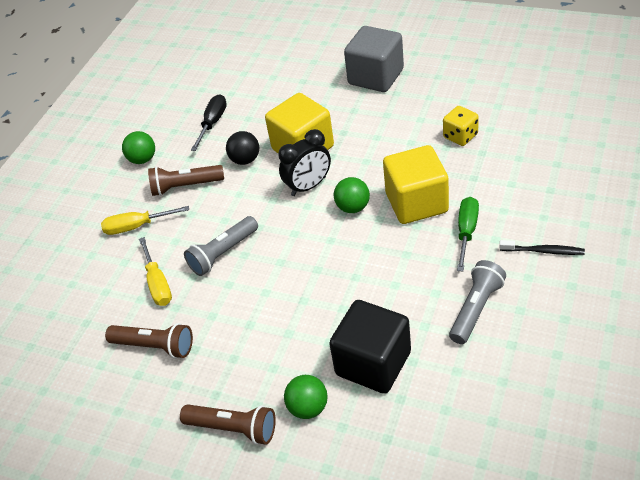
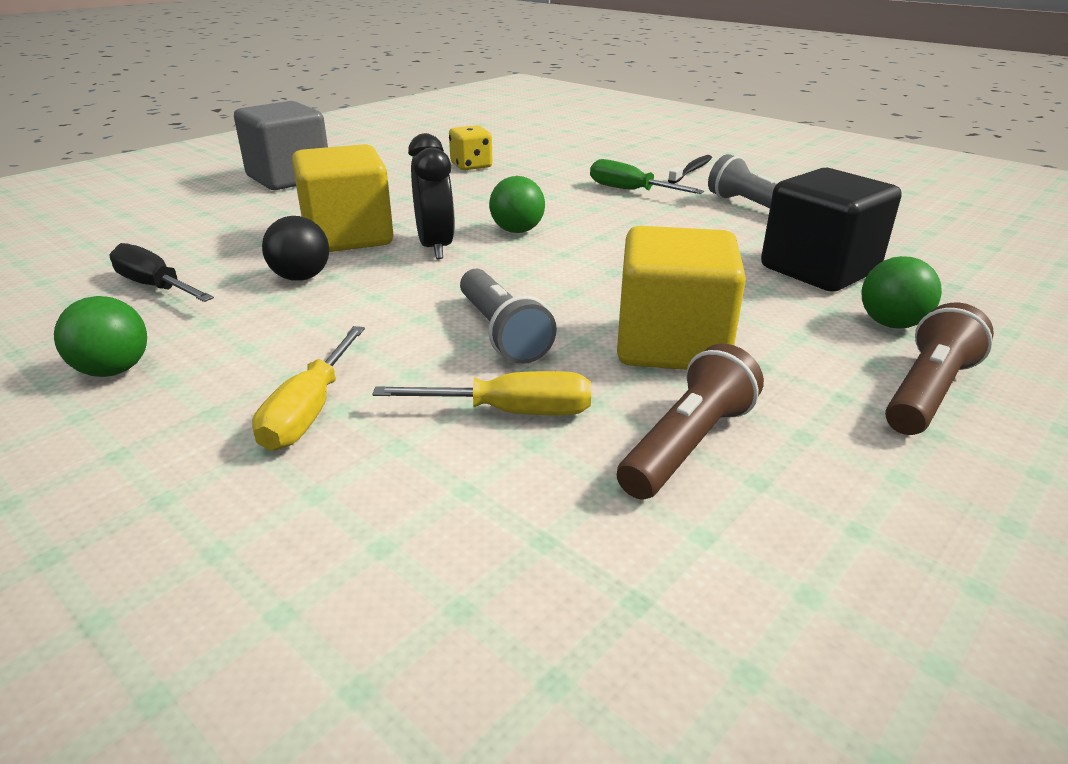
camera: 75 degrees left, 15 degrees down
brown flashlight [148,165,224,196] -> none
yellow cube [383,145,449,224] -> yellow cube moved to [617,226,746,370]

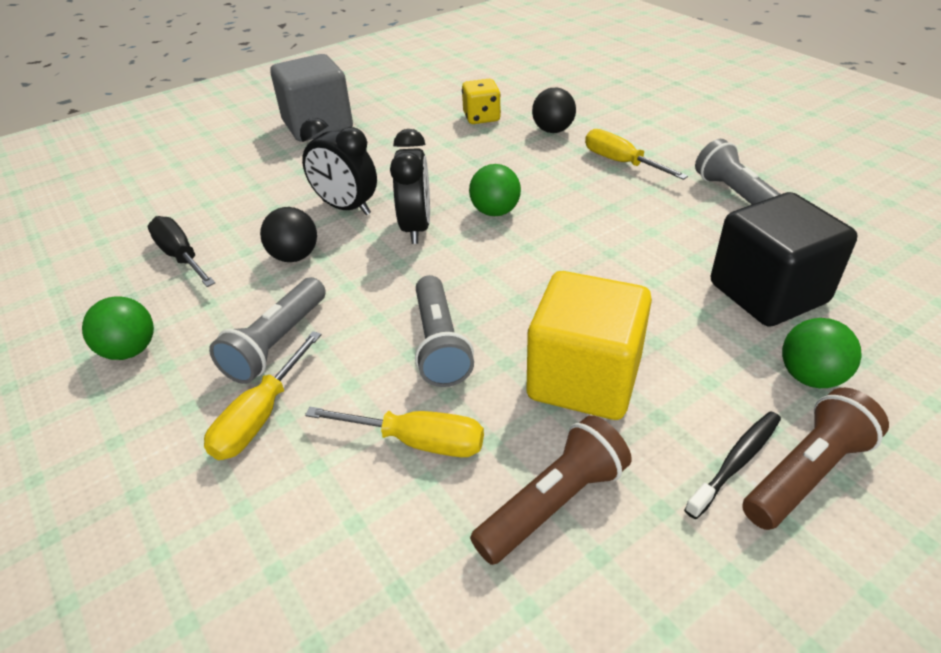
camera: 15 degrees right, 10 degrees up
yellow cube [292,144,393,252] -> black clock [300,118,377,215]
green screwdriver [590,159,704,194] -> yellow screwdriver [585,129,688,180]
black toothbrush [668,155,712,184] -> black toothbrush moved to [684,411,781,519]
none -> grey flashlight [209,277,326,384]
none -> black ball [532,88,576,133]

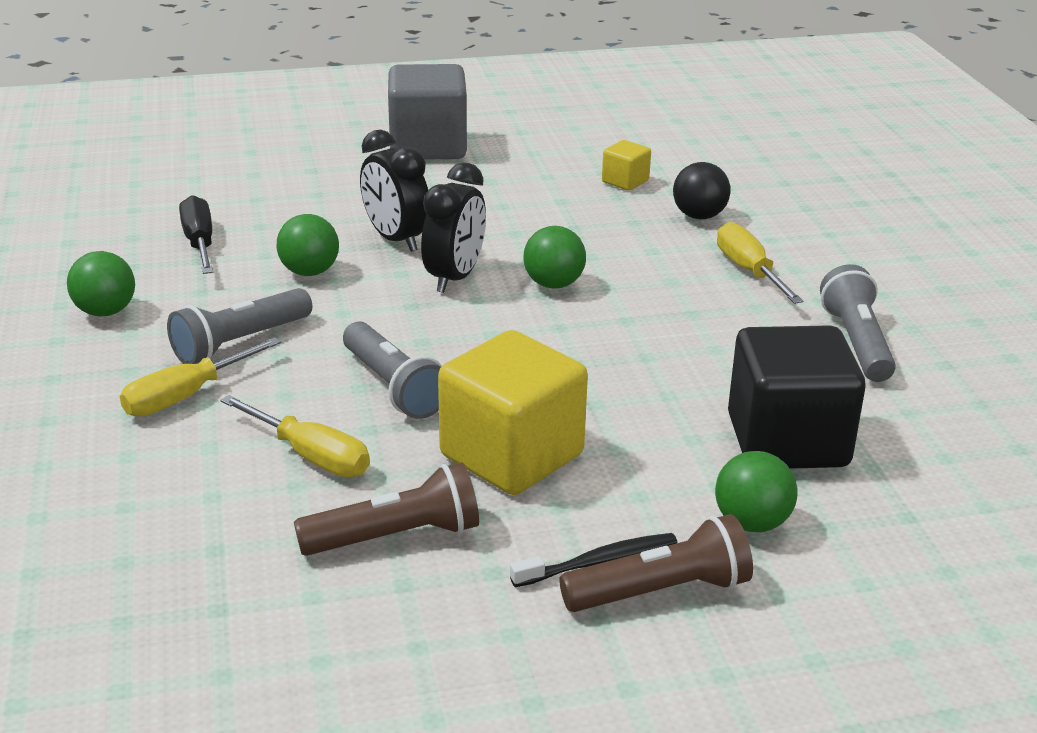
camera: 20 degrees right, 10 degrees down
black ball [260,207,317,262] -> green ball [276,214,339,276]
grey flashlight [415,275,474,387] -> grey flashlight turned 45 degrees counterclockwise [343,321,442,419]
yellow dice [462,79,501,124] -> yellow cube [602,140,651,191]

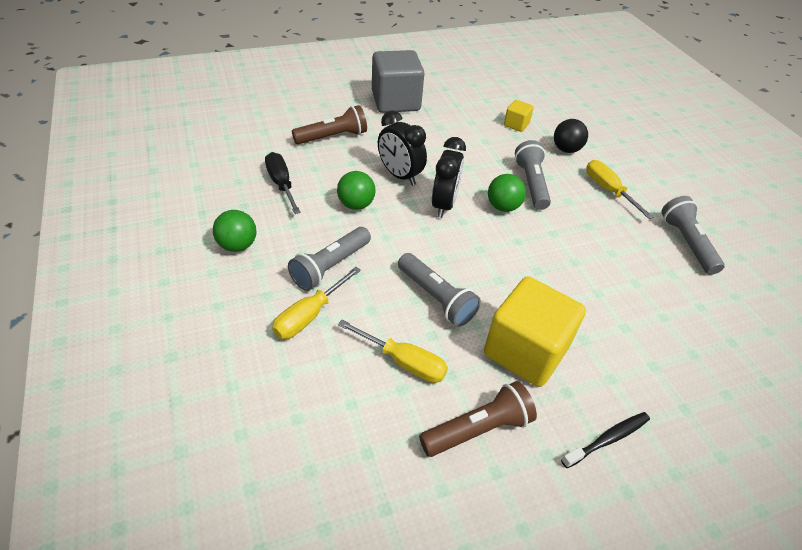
camera: 10 degrees left, 15 degrees up
brown flashlight [559,514,753,612] -> brown flashlight moved to [292,105,367,144]
green ball [715,451,797,532] -> none
black cube [728,325,866,469] -> none
none -> grey flashlight [515,140,551,210]

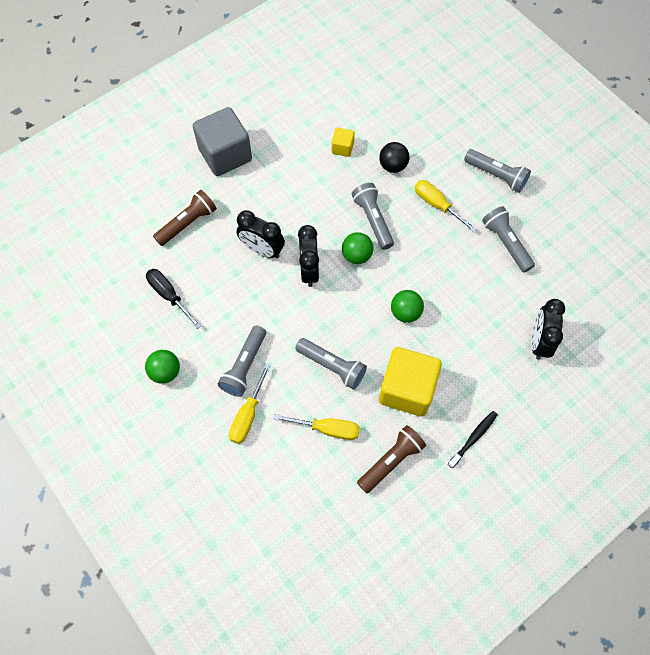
camera: 15 degrees left, 20 degrees up
green ball [337,171,375,210] -> green ball moved to [391,290,424,323]
none -> grey flashlight [464,149,531,193]
none -> black clock [532,299,565,360]

